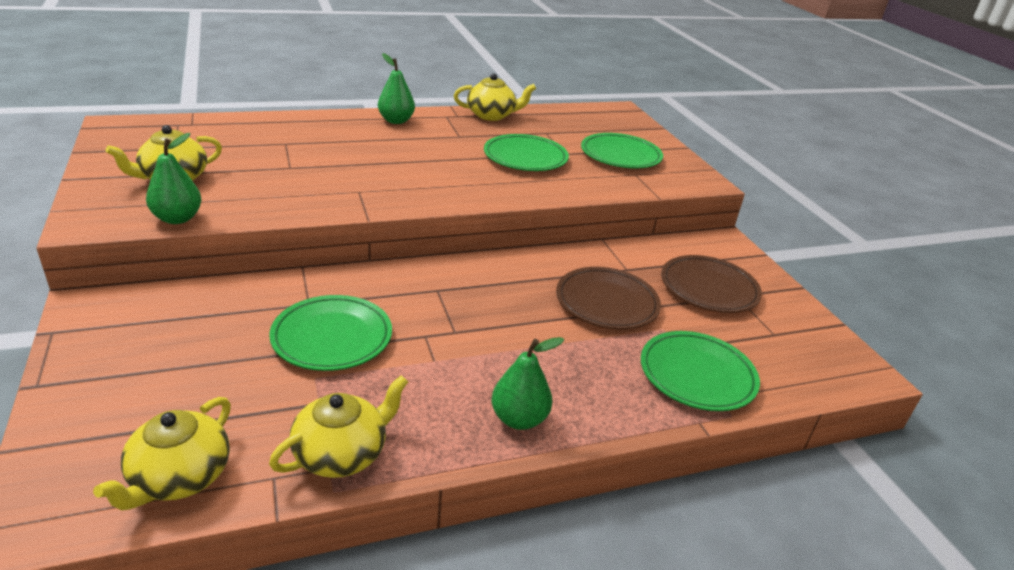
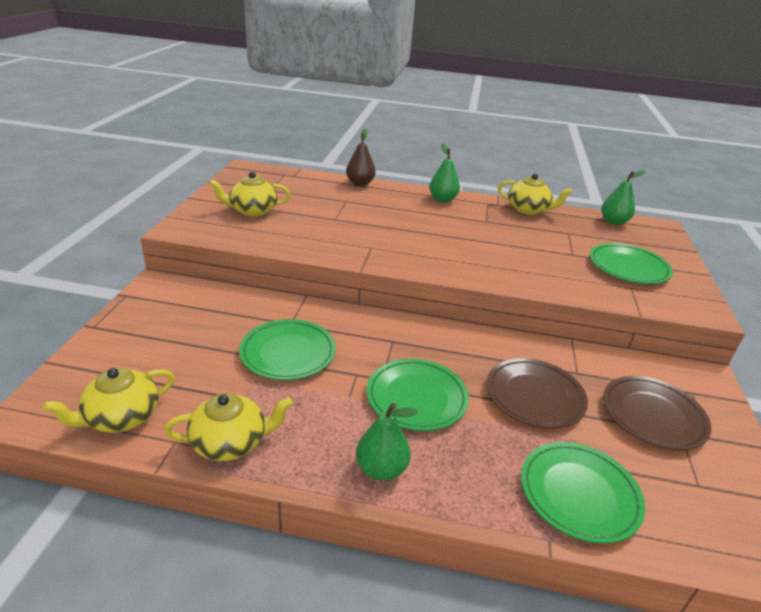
camera: 30 degrees right, 0 degrees up
green pear [146,133,202,224] -> green pear moved to [601,170,646,225]
green plate [484,134,569,171] -> green plate moved to [367,359,469,431]
none -> brown pear [346,129,376,186]

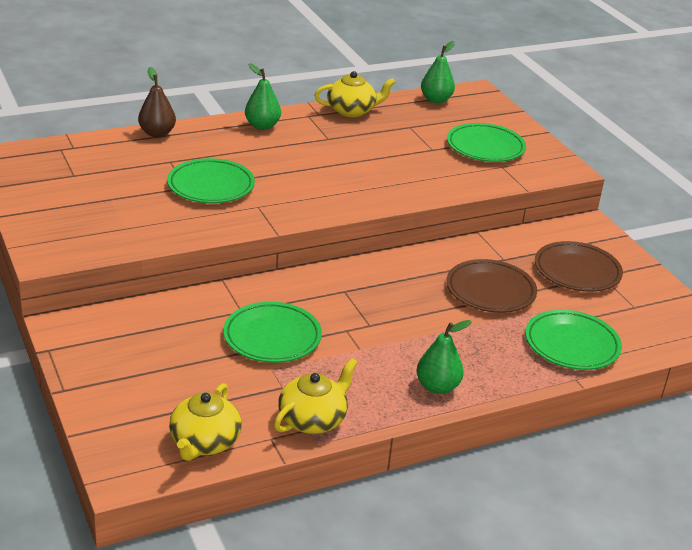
camera: 35 degrees left, 0 degrees up
yellow teapot [209,172,291,217] -> none
green plate [367,359,469,431] -> green plate moved to [167,158,255,203]

